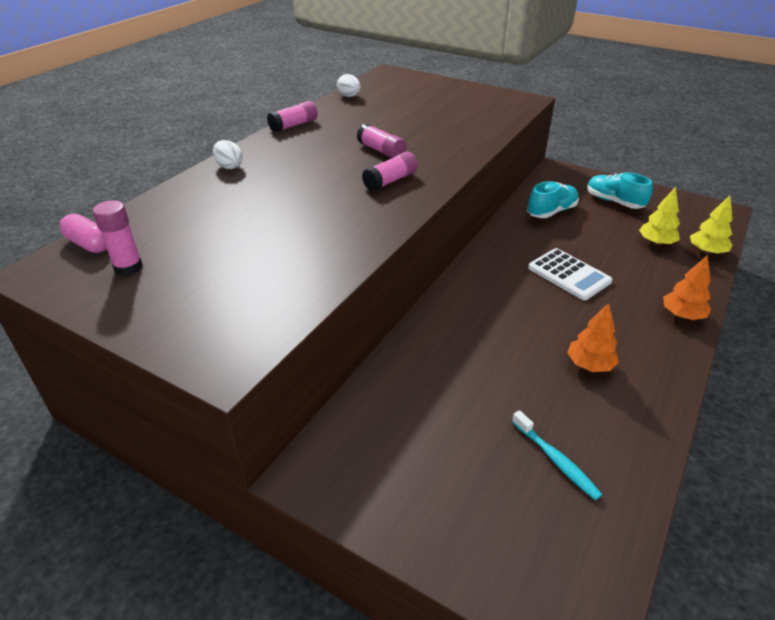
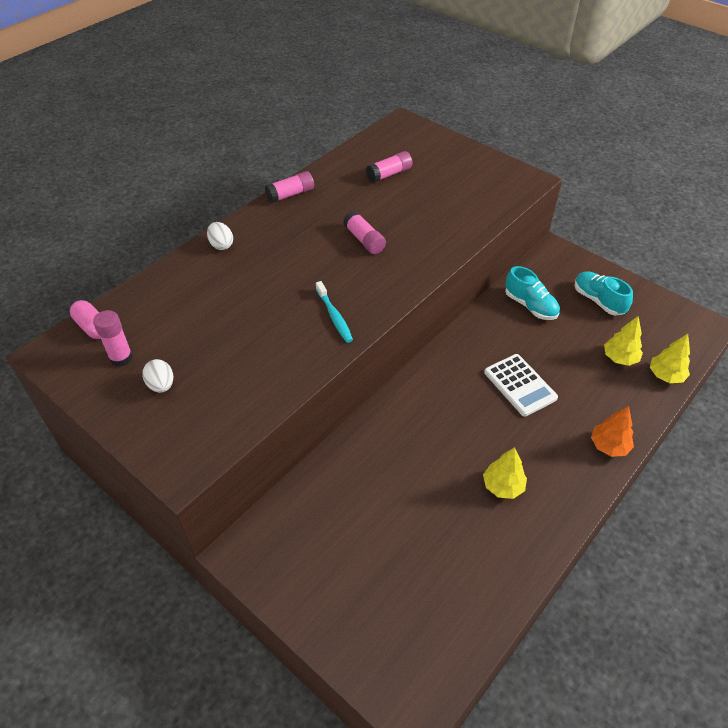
camera: 10 degrees right, 10 degrees up
white egg [337,74,361,97] -> white egg moved to [142,359,173,393]
pink glue stick [362,152,418,191] -> pink glue stick moved to [366,151,412,183]
turquoise toothbrush [512,410,602,500] -> turquoise toothbrush moved to [316,281,353,343]
turquoise shoe [527,181,579,218] -> turquoise shoe turned 75 degrees clockwise [505,266,560,320]
orange tree [567,303,619,372] -> yellow tree [483,447,527,499]

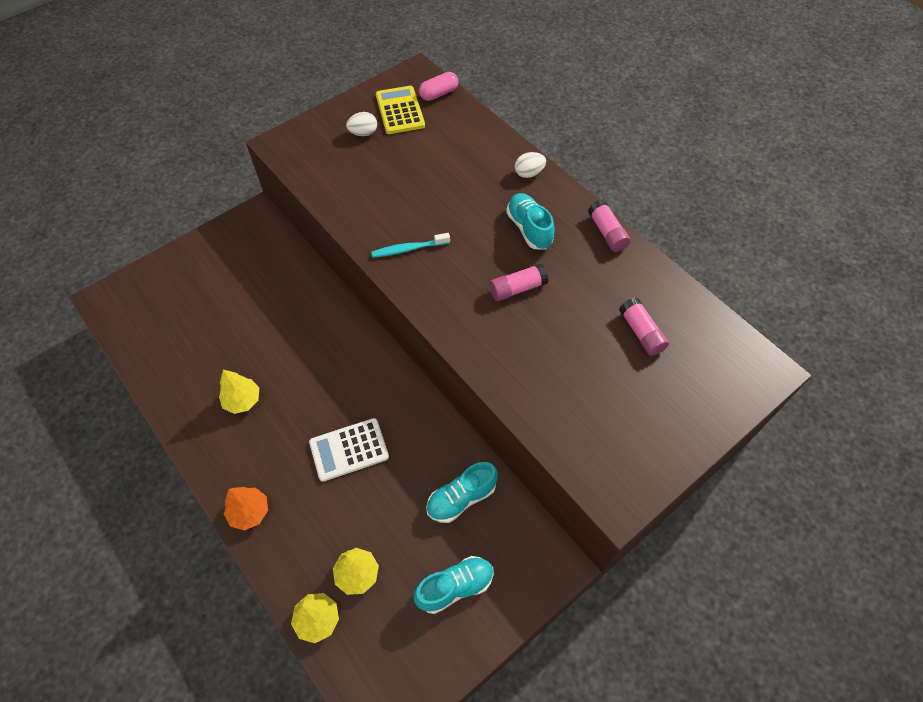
camera: 100 degrees right, 10 degrees up
pink glue stick [93,310,133,367] -> yellow calculator [376,86,425,134]
none -> turquoise shoe [506,193,555,249]

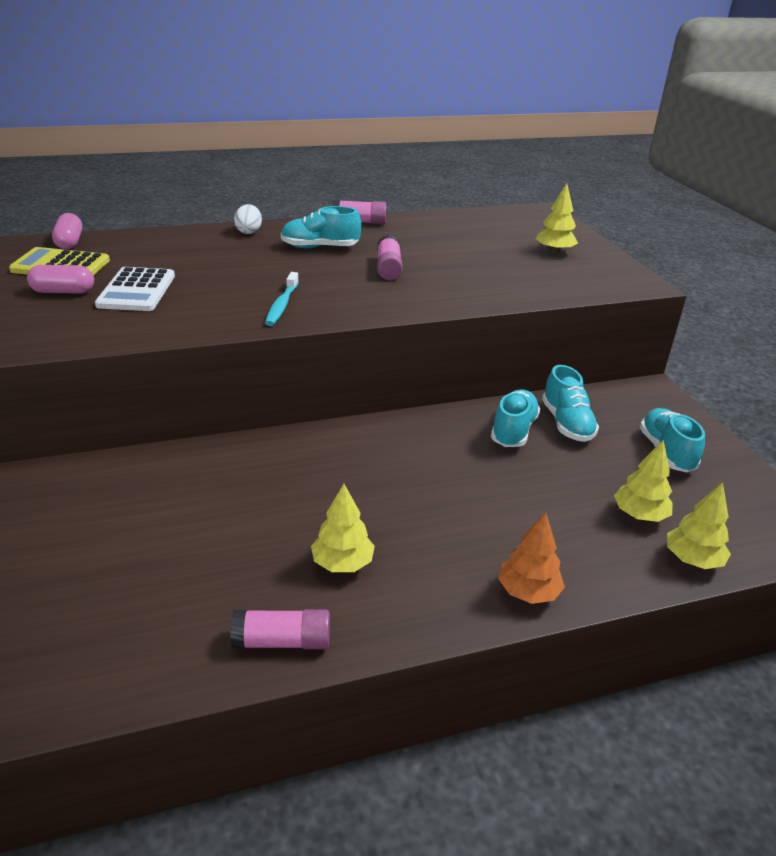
camera: 70 degrees left, 25 degrees down
white calculator [309,418,389,482] -> white calculator moved to [95,267,175,311]
white egg [346,112,377,136] -> pink capsule [27,265,94,294]
pink glue stick [619,297,669,356] -> pink glue stick moved to [230,609,330,649]
none -> turquoise shoe [491,389,540,447]
none -> yellow tree [535,183,578,254]

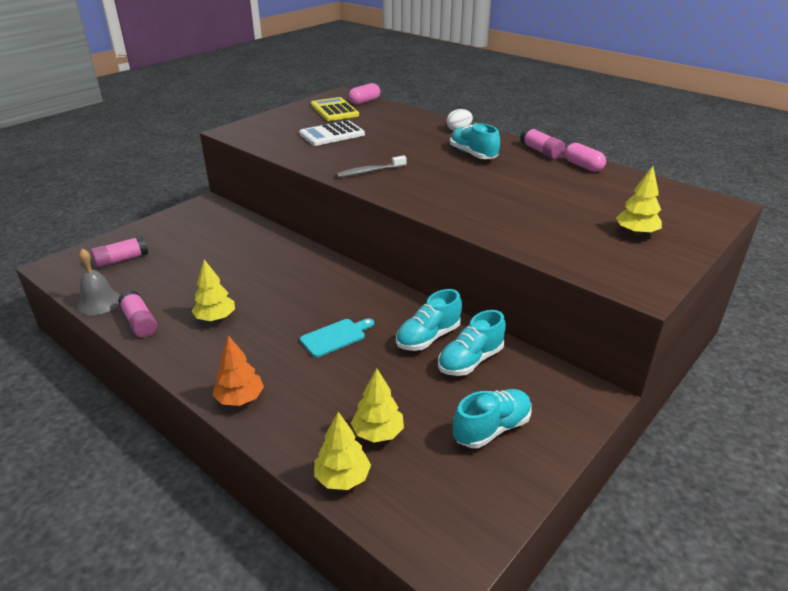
camera: 60 degrees right, 0 degrees up
pink capsule [27,265,94,294] -> pink capsule moved to [565,143,606,172]
turquoise toothbrush [265,272,299,326] -> grey toothbrush [336,156,407,178]
pink glue stick [377,235,403,280] -> pink glue stick moved to [91,236,148,268]
turquoise shoe [491,389,540,447] -> turquoise shoe turned 150 degrees clockwise [396,289,462,351]
none -> grey bell [77,249,121,315]
none -> turquoise cutting board [300,318,374,357]

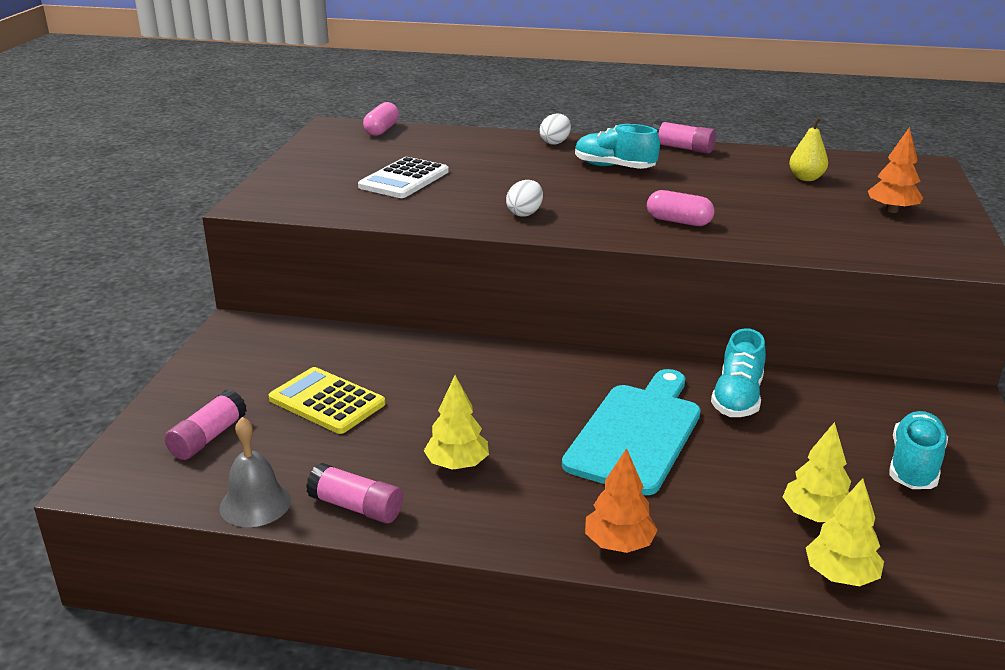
camera: 30 degrees left, 5 degrees down
turquoise cutting board [300,318,374,357] -> turquoise cutting board [562,369,701,495], size x1.93
yellow calculator [311,97,359,121] -> yellow calculator moved to [269,367,385,434]
grey toothbrush [336,156,407,178] -> white egg [506,180,543,217]
turquoise shoe [438,310,506,376] -> none
pink capsule [565,143,606,172] -> pink capsule moved to [647,190,714,226]
yellow tree [616,166,662,236] -> orange tree [868,127,923,213]
none -> yellow pear [789,117,828,181]

